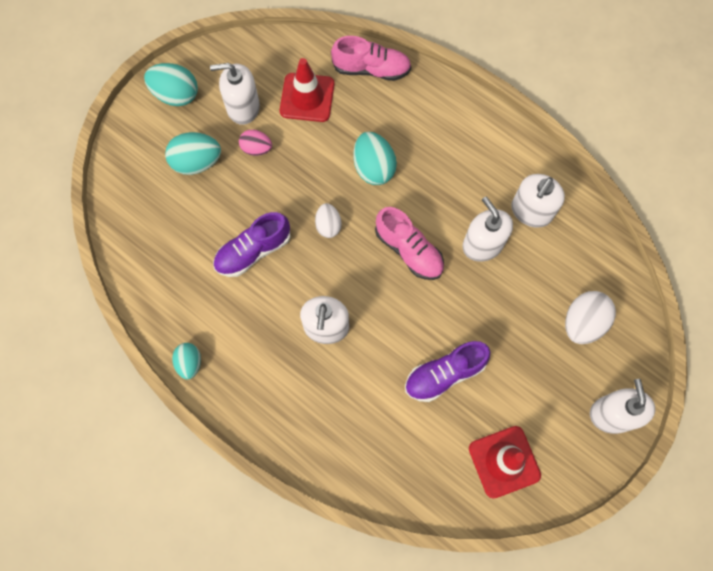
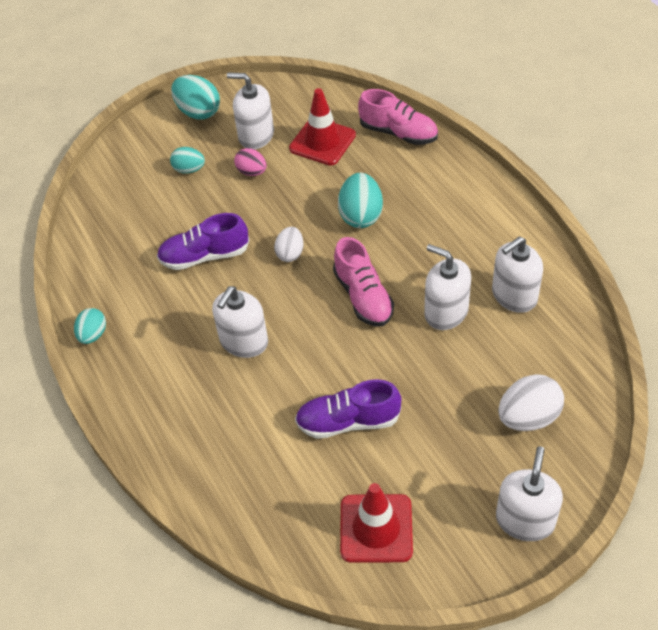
camera: 25 degrees right, 20 degrees down
turquoise egg [165,132,221,175] -> turquoise egg [170,147,205,174], size x0.62
white soap dispenser [462,197,513,262] -> white soap dispenser turned 45 degrees counterclockwise [424,244,471,330]

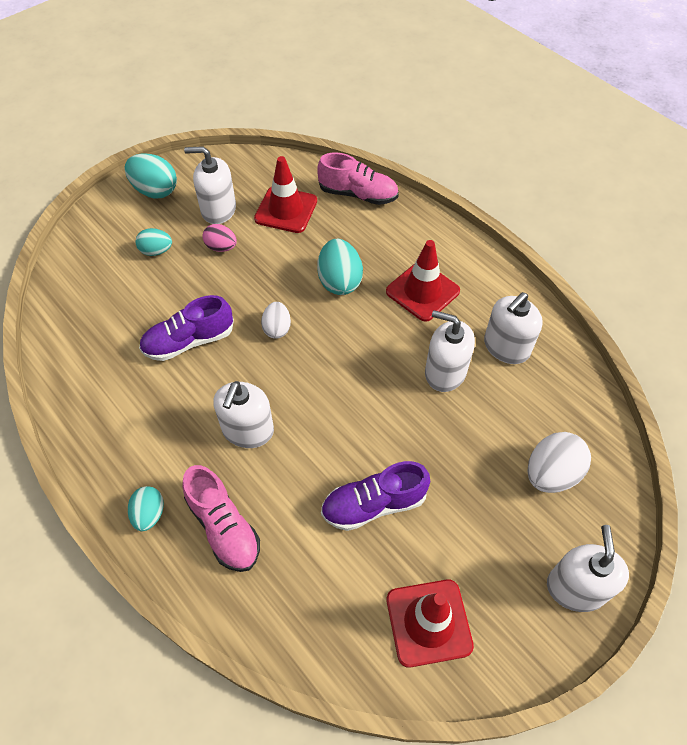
camera: 15 degrees left, 5 degrees up
turquoise egg [74,308,106,344] -> turquoise egg moved to [128,486,164,531]
pink shoe [333,237,394,326] -> pink shoe moved to [182,465,260,572]
none -> red traffic cone [386,240,460,322]

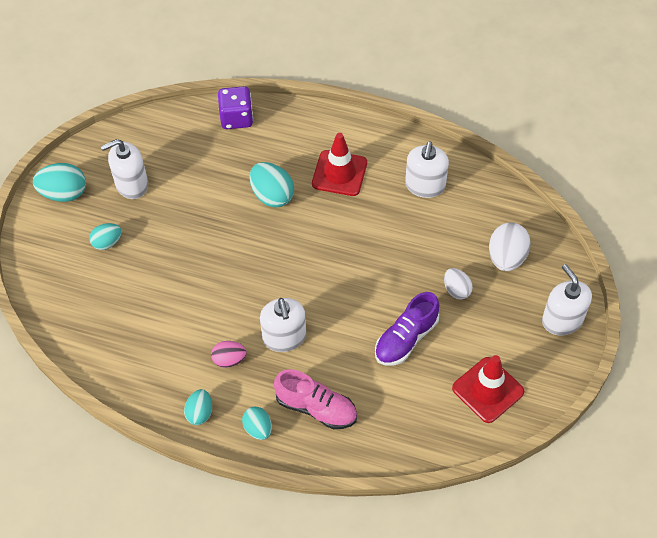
camera: 30 degrees left, 0 degrees up
purple shoe [139,295,234,361] -> none
pink egg [202,224,237,252] -> pink egg moved to [211,341,247,368]
red traffic cone [254,156,317,233] -> none
white egg [261,302,291,339] -> white egg moved to [444,268,473,300]
pink shoe [317,152,399,205] -> purple dice [218,86,253,129]
white soap dispenser [425,310,475,392] -> none
none -> turquoise egg [184,389,212,425]

